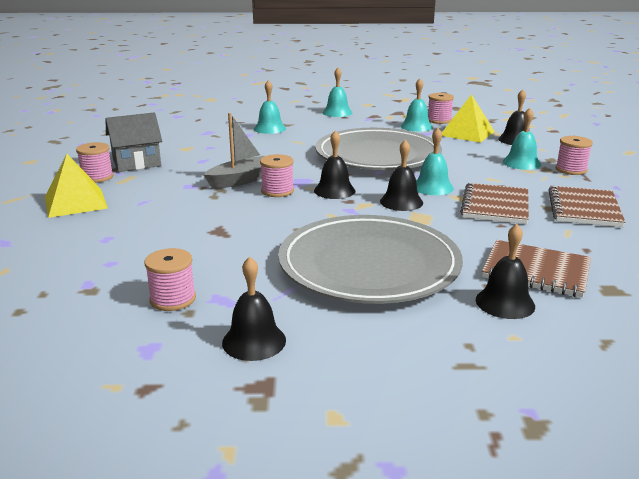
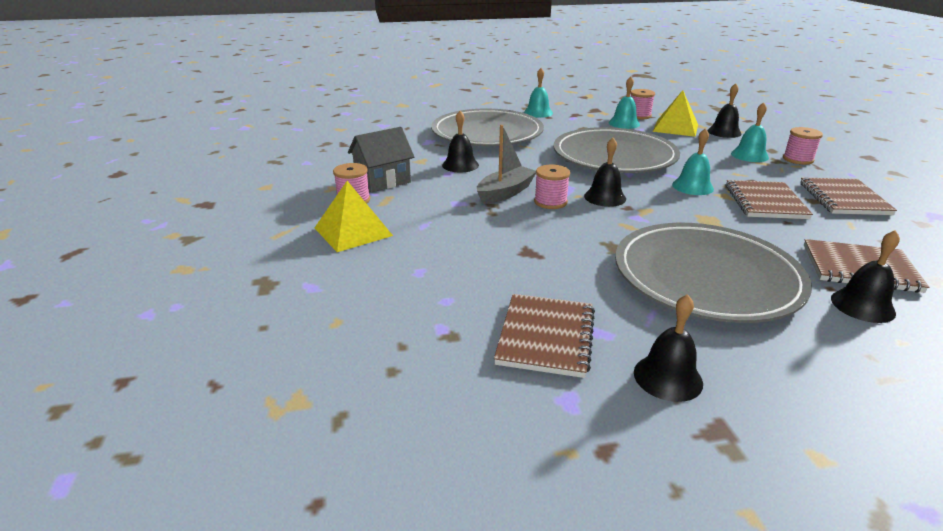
camera: 10 degrees left, 5 degrees up
pink spool [144,248,196,311] -> brown notebook [494,294,595,378]
turquoise bell [254,80,286,134] -> grey plate [431,109,544,146]
black bell [380,140,423,211] -> black bell moved to [442,111,479,172]

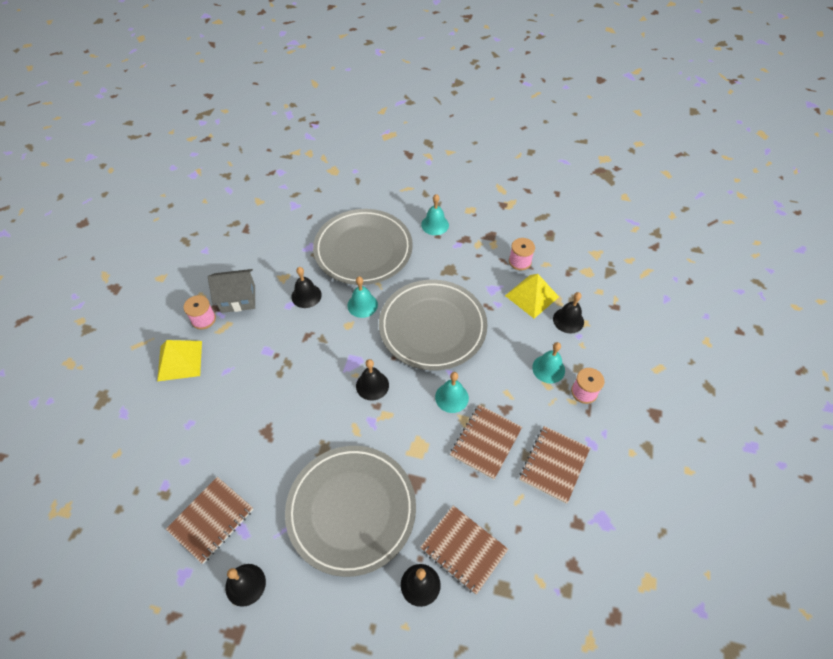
camera: 25 degrees right, 25 degrees up
grey boat [477,125,536,204] -> none
pink spool [534,165,570,209] -> none
turquoise bell [609,76,640,129] -> turquoise bell moved to [347,276,378,318]

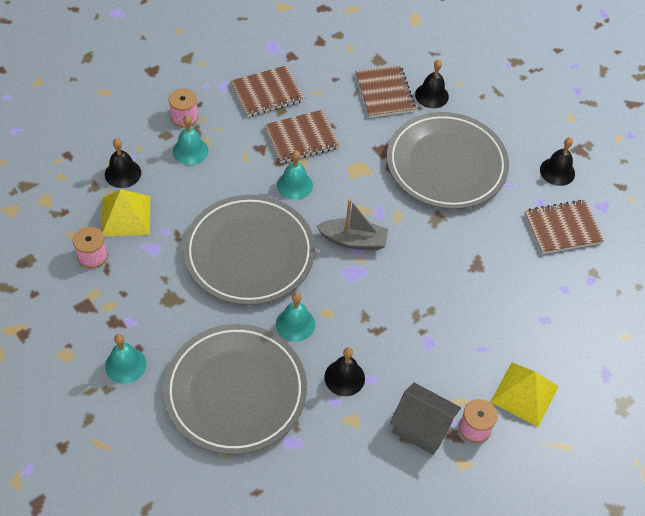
camera: 145 degrees left, 0 degrees up
black bell [356,359,389,401] -> grey boat [317,199,388,250]

